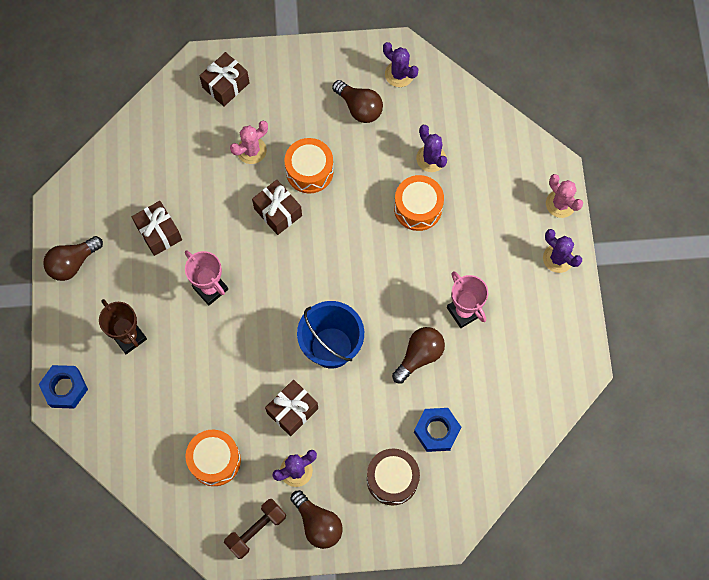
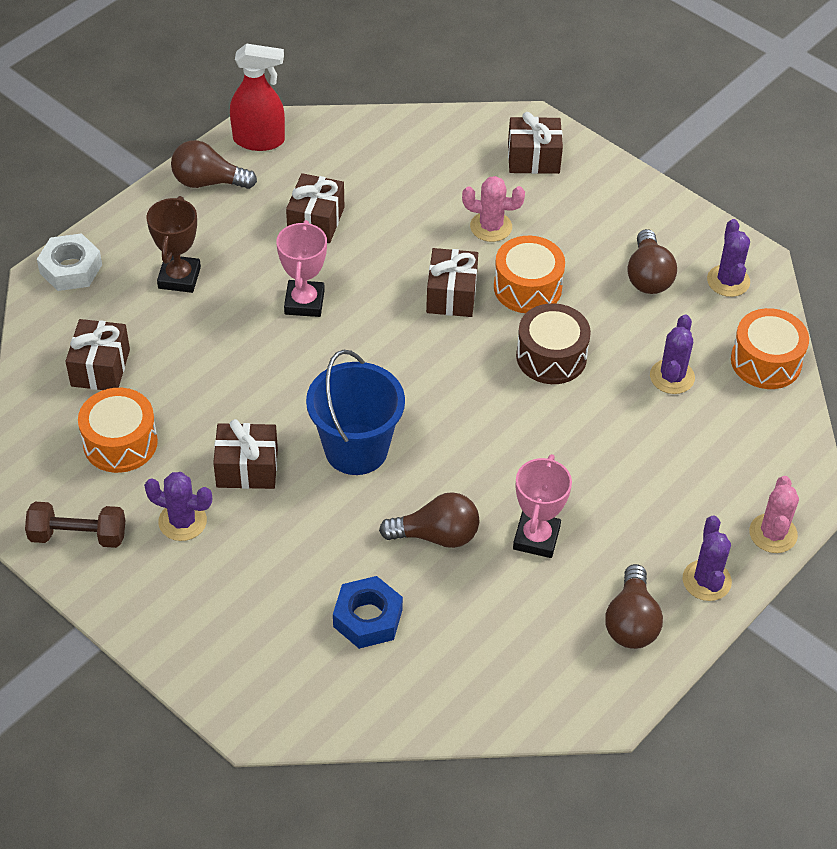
camera: 45 degrees right, 20 degrees down
blue nut [39,365,88,409] -> white nut [37,233,102,291]
brown light bulb [290,490,343,549] -> brown light bulb moved to [605,564,663,649]
brown drum [367,448,420,505] -> brown drum moved to [516,303,591,384]
orange drum [394,175,444,231] -> orange drum moved to [731,308,809,389]
none -> brown gift [65,319,130,390]
none -> red spray bottle [230,43,285,151]

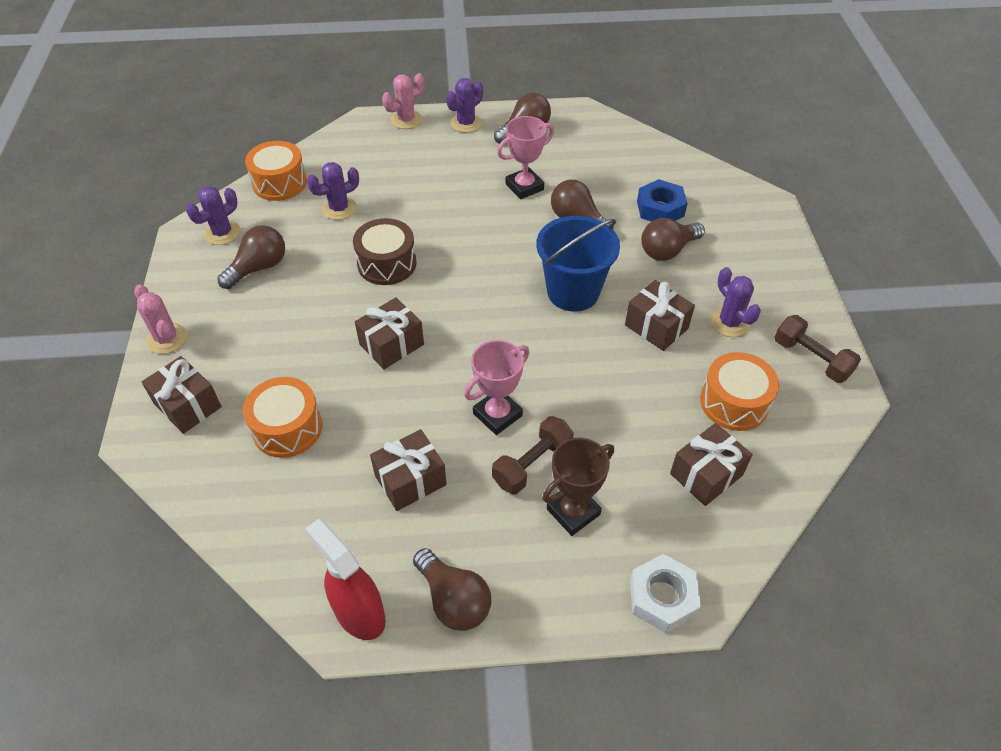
camera: 135 degrees left, 0 degrees up
pink cactus [462,176,525,242] -> pink cactus moved to [134,284,187,354]
orange drum [494,236,565,313] -> orange drum moved to [243,377,323,458]
none -> brown dumbbell [492,416,574,494]
none -> brown light bulb [641,218,705,261]

